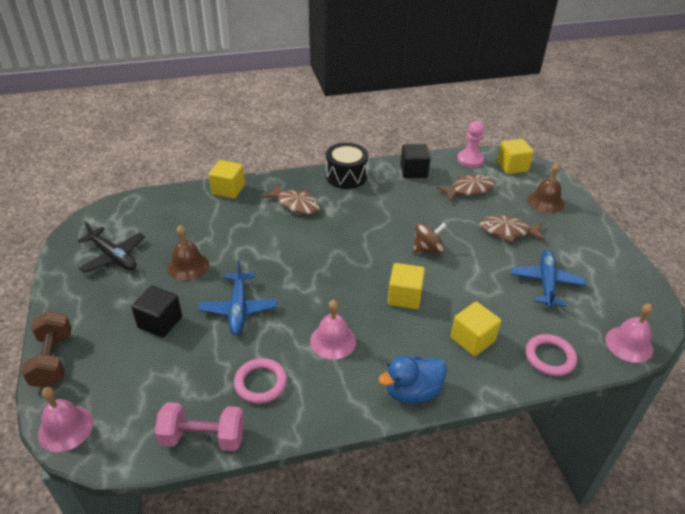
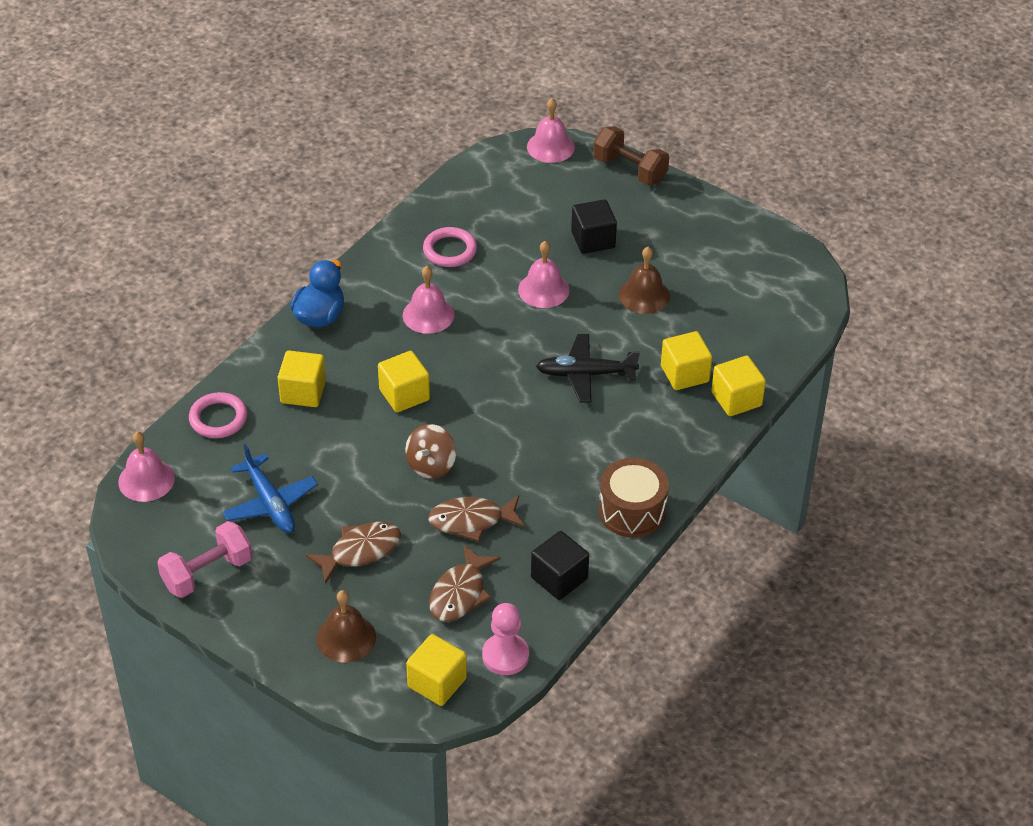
camera: 140 degrees right, 5 degrees up
black plane [78,221,145,273] -> black plane moved to [536,334,640,402]
pink dumbbell [155,402,244,451] -> pink dumbbell moved to [157,521,252,598]
blue plane [198,260,277,335] -> pink bell [518,241,570,308]
brown fish [261,184,321,214] -> brown fish moved to [428,495,525,542]
black drum [326,143,368,189] -> brown drum [599,458,669,538]
none -> yellow cube [661,331,712,390]

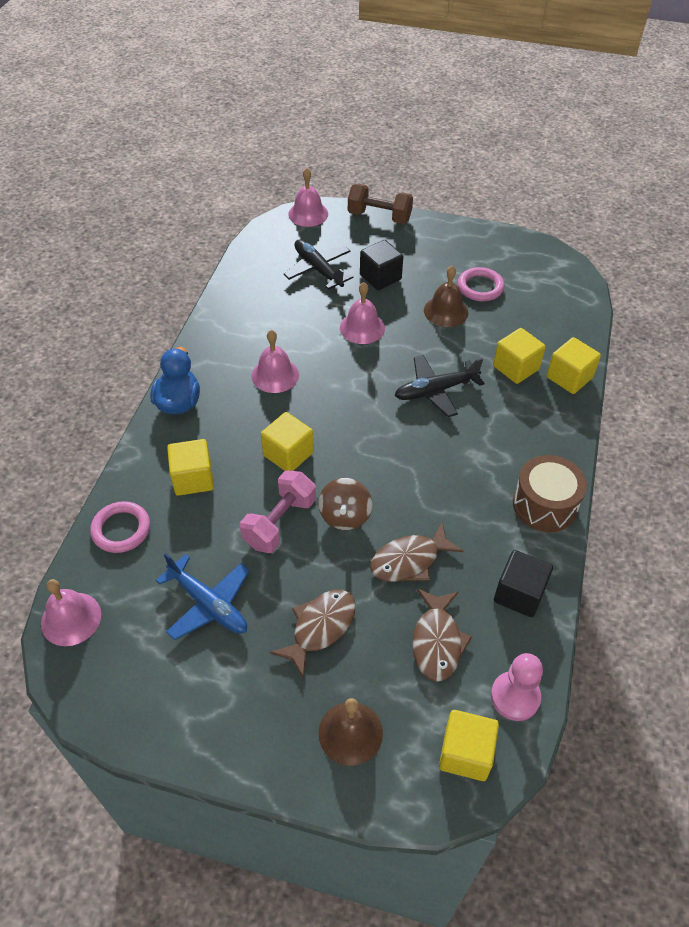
camera: 20 degrees left, 5 degrees up
pink dumbbell [157,521,252,598] -> pink dumbbell moved to [240,470,316,553]
pink ring [423,227,477,267] -> pink ring moved to [458,267,505,301]
none -> black plane [284,239,353,290]

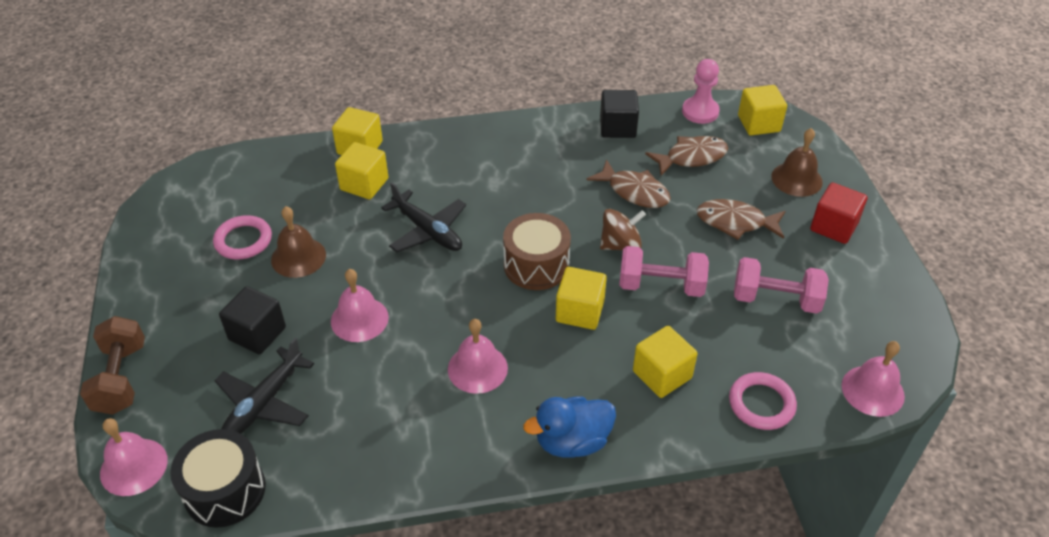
camera: 115 degrees left, 5 degrees down
blue plane [156,553,250,640] -> pink dumbbell [734,257,829,314]
brown drum [513,455,587,532] -> brown drum moved to [503,213,571,290]
none -> black drum [170,429,266,528]
none -> red cube [810,182,868,244]

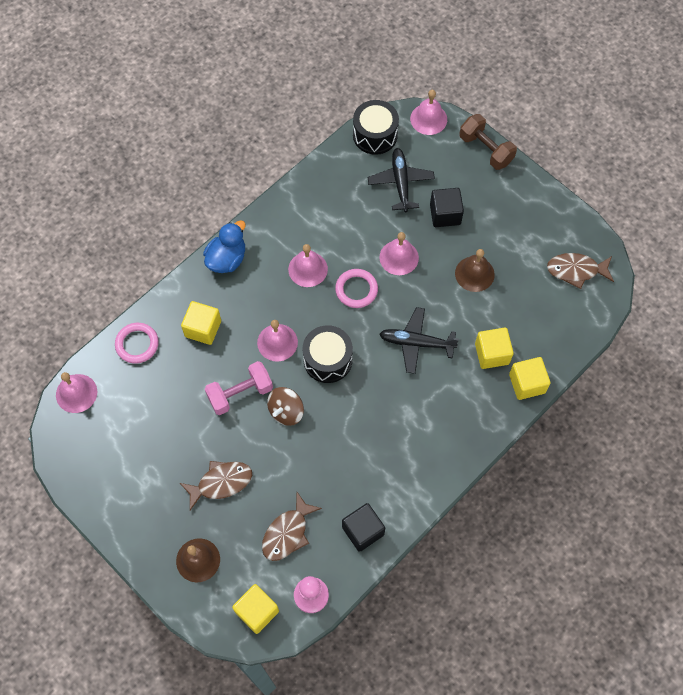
camera: 145 degrees right, 20 degrees up
pink ring [213,215,272,260] -> pink ring moved to [335,269,378,308]
brown drum [503,213,571,290] -> black drum [302,325,353,383]
yellow cube [556,267,607,330] -> pink bell [257,320,298,361]
brown fish [587,159,671,208] -> brown fish moved to [547,253,614,289]
pink dumbbell [734,257,829,314] -> none
red cube [810,182,868,244] -> none

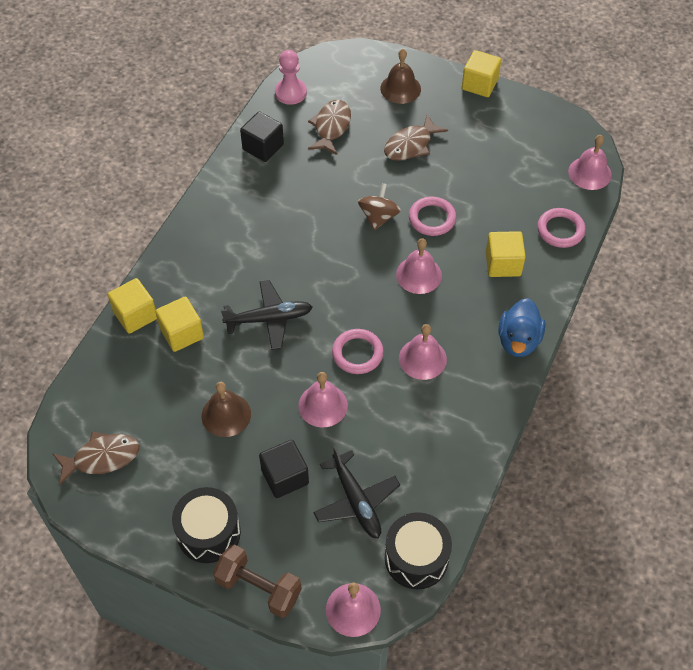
camera: 160 degrees right, 10 degrees down
pink dumbbell [205,361,273,415] -> pink ring [409,197,456,236]
yellow cube [232,584,279,634] -> yellow cube moved to [462,50,501,97]
black drum [302,325,353,383] -> black drum moved to [172,487,241,563]

